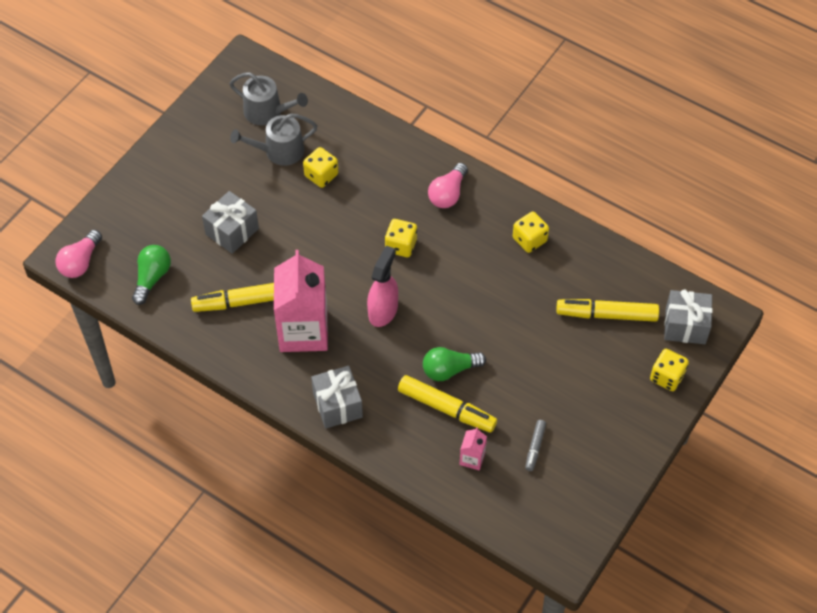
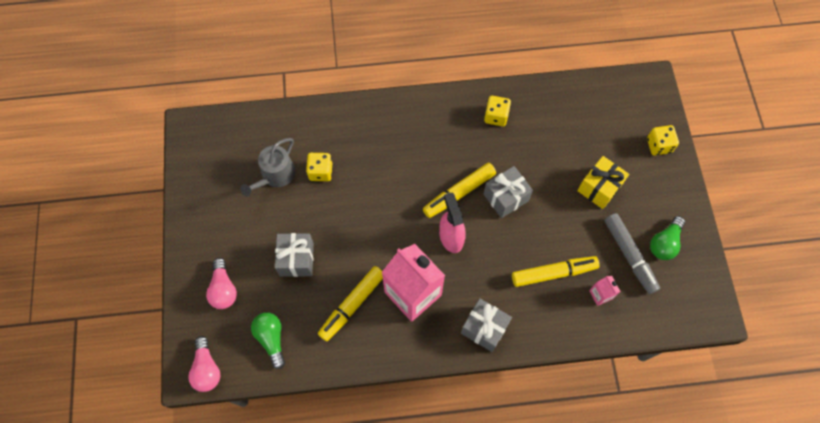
camera: 40 degrees left, 10 degrees up
grey watering can [229,72,308,125] -> none
yellow dice [385,219,417,257] -> none
green light bulb [423,347,486,381] -> green light bulb moved to [650,216,685,260]
pink light bulb [428,163,468,208] -> pink light bulb moved to [206,258,237,309]
grey marker [525,420,546,471] -> grey marker [604,213,660,294], size x1.92
yellow marker [556,299,659,322] -> yellow marker moved to [423,163,496,218]
grey gift [664,289,713,344] -> grey gift moved to [483,166,533,218]
none -> yellow gift [577,156,629,209]

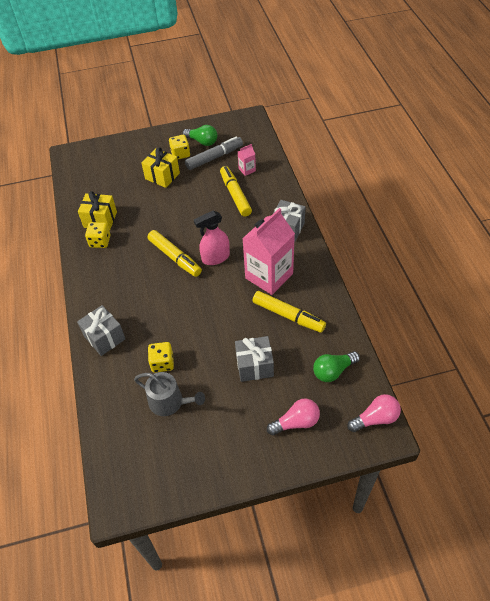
camera: 95 degrees left, 15 degrees down
grey gift [483,166,533,218] -> grey gift moved to [77,305,125,356]
yellow dice [647,125,679,156] -> yellow dice moved to [169,135,190,159]
none -> yellow gift [78,191,117,230]

